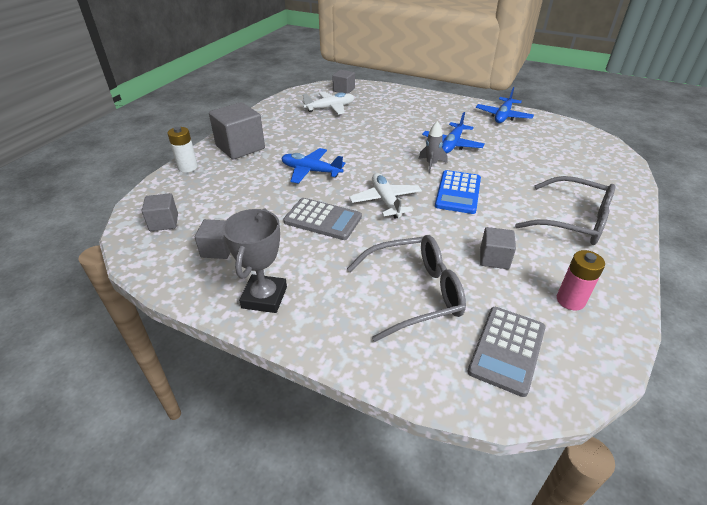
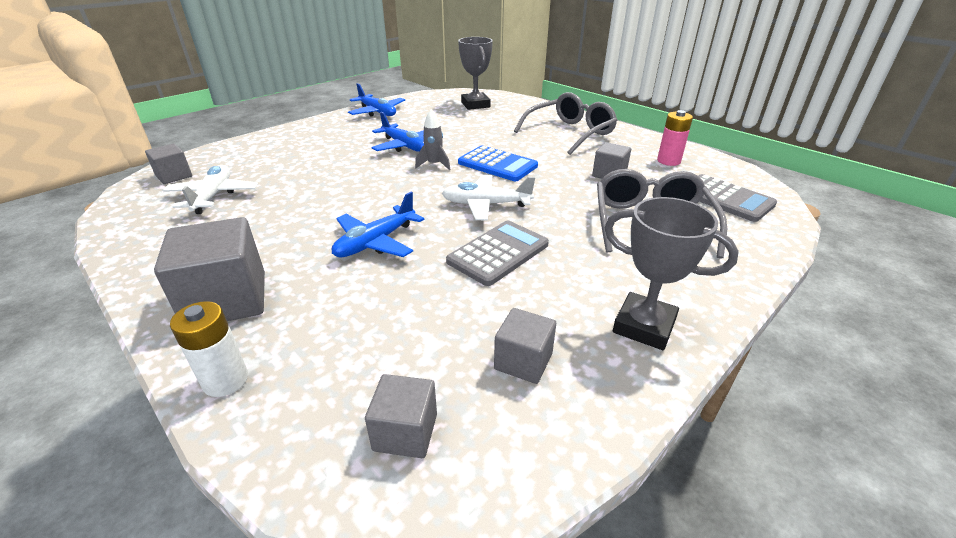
camera: 70 degrees left, 5 degrees down
none -> grey trophy [458,37,493,110]

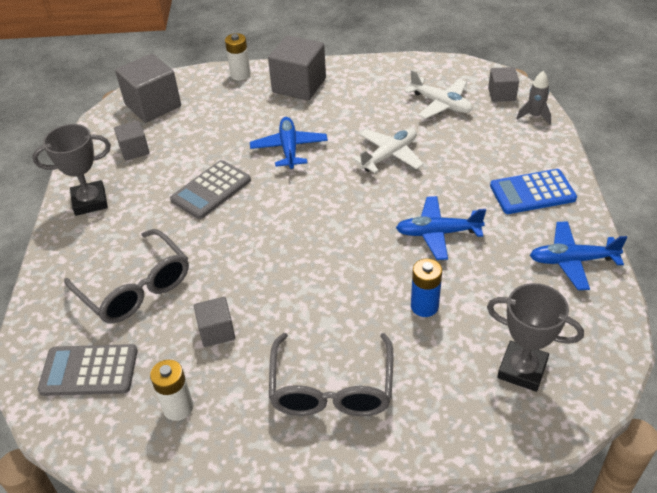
camera: 135 degrees right, 10 degrees up
grey cube [365,374,437,458] -> grey cube [115,54,181,123], size x1.79
grey rocket [415,109,450,170] -> grey rocket moved to [516,71,551,125]
white plane [442,175,535,221] -> white plane moved to [352,128,424,173]
grey calculator [446,220,549,286] -> grey calculator turned 45 degrees clockwise [170,160,251,219]
blue calculator [458,146,538,181] -> blue calculator moved to [490,169,577,214]
pink battery [657,110,693,166] -> white battery [150,360,193,421]
none -> blue battery [411,258,442,317]

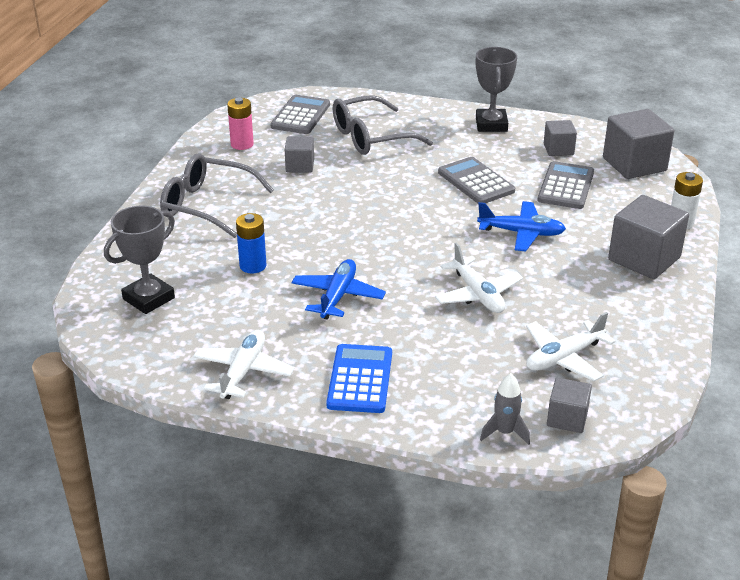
camera: 105 degrees right, 10 degrees down
white battery [150,360,193,421] -> pink battery [227,98,254,150]
blue plane [530,221,627,290] -> white plane [193,330,295,399]
none -> grey calculator [538,161,594,209]

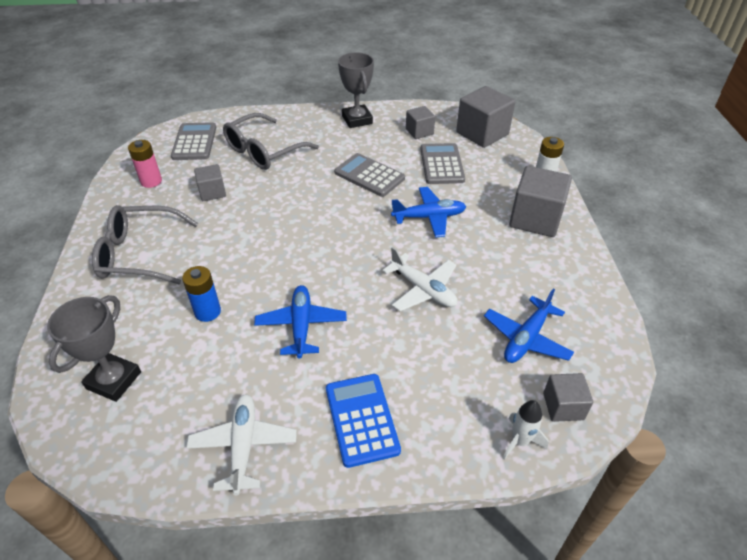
camera: 20 degrees left, 10 degrees up
grey rocket [480,373,530,445] -> white rocket [503,400,549,460]
white plane [526,312,616,381] -> blue plane [484,289,574,363]

